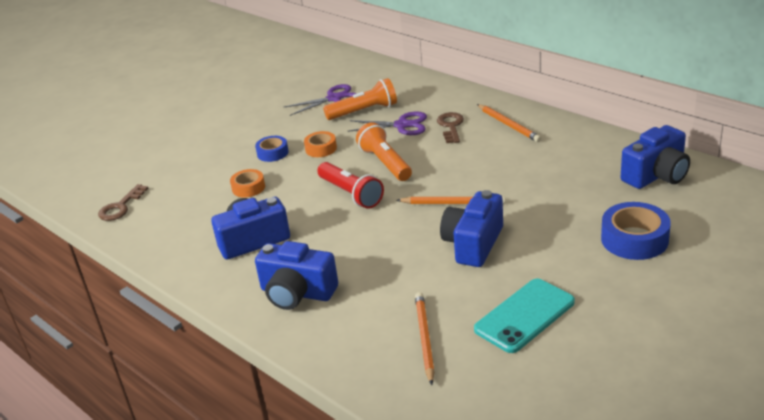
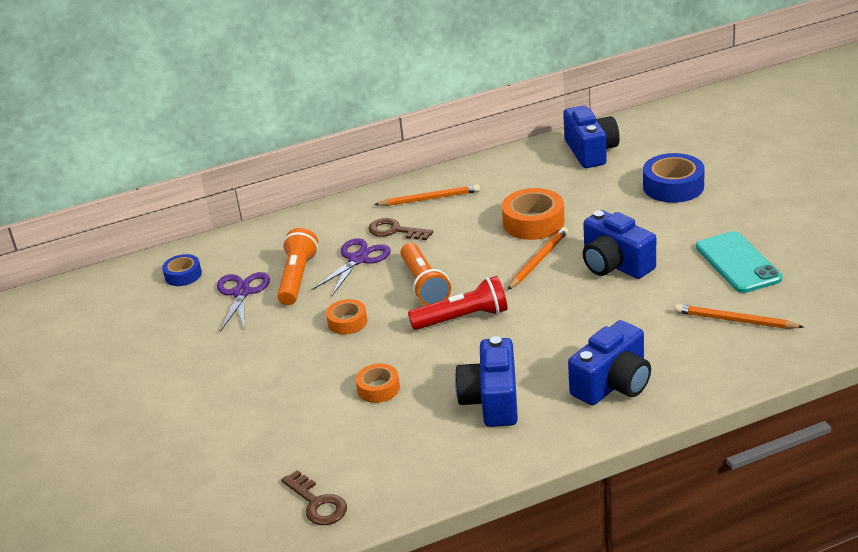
camera: 65 degrees left, 0 degrees up
blue tape [255,136,289,162] -> blue tape moved to [162,254,202,286]
orange flashlight [356,122,412,181] -> orange flashlight turned 105 degrees counterclockwise [400,243,451,305]
none -> orange tape [502,188,565,240]

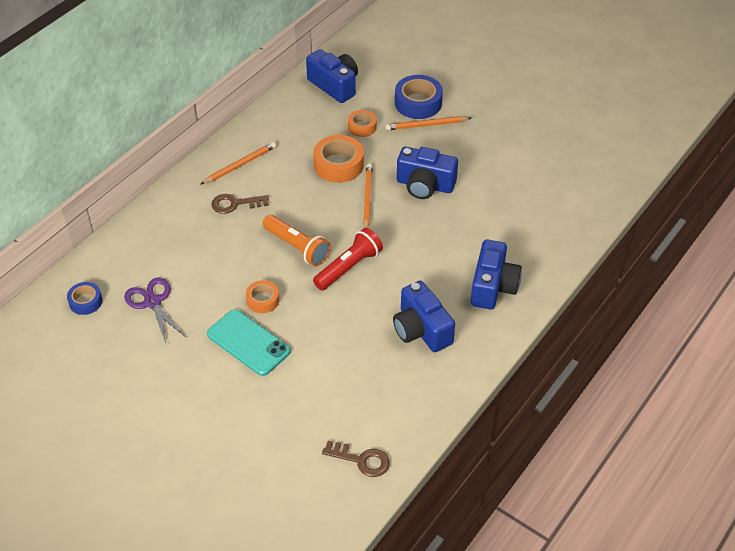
camera: 35 degrees left, 15 degrees up
orange flashlight [277,228,318,305] -> none
purple scissors [311,238,391,297] -> none
orange tape [356,364,400,403] -> orange tape moved to [348,110,377,137]
orange pencil [675,304,804,329] -> orange pencil moved to [385,116,471,130]
turquoise phone [696,231,782,293] -> turquoise phone moved to [207,309,291,376]

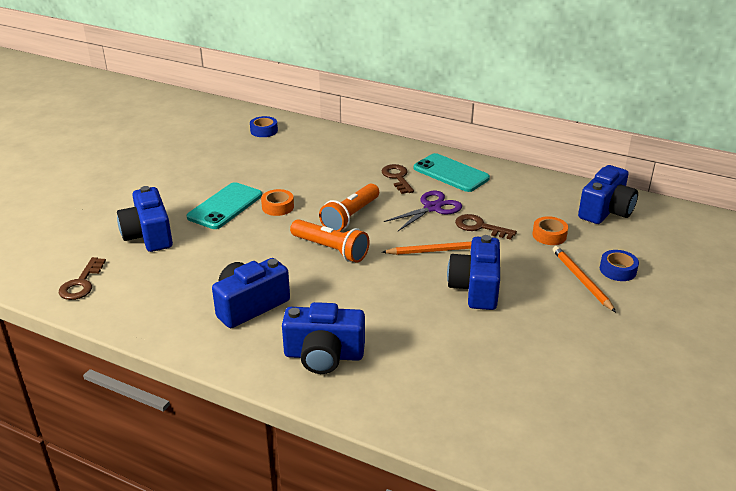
camera: 80 degrees right, 15 degrees down
purple scissors [124,278,186,343] -> purple scissors moved to [384,191,462,231]
orange pencil [200,142,276,185] -> turquoise phone [414,153,490,192]
orange tape [313,135,364,183] -> brown key [455,214,517,240]
red flashlight [313,228,383,290] -> orange flashlight [290,219,370,263]
blue tape [395,75,443,119] -> blue tape [600,250,639,281], size x0.59
none -> blue camera [117,186,173,252]

